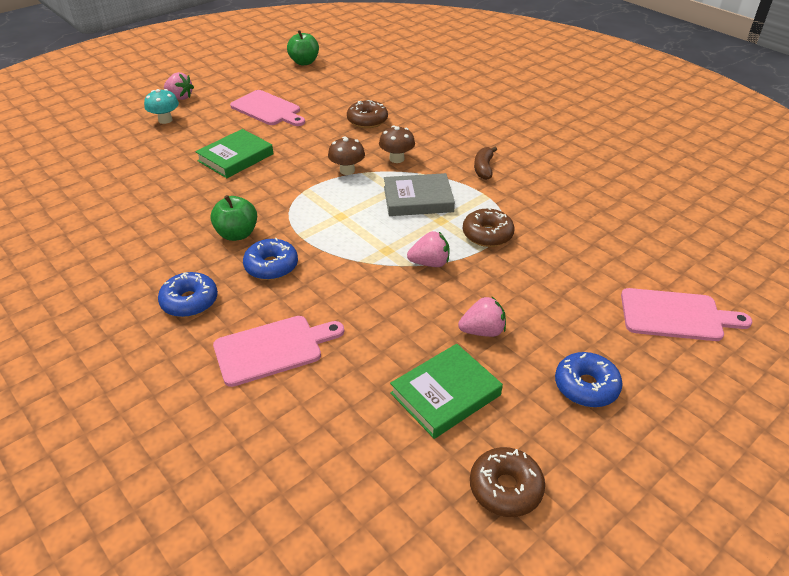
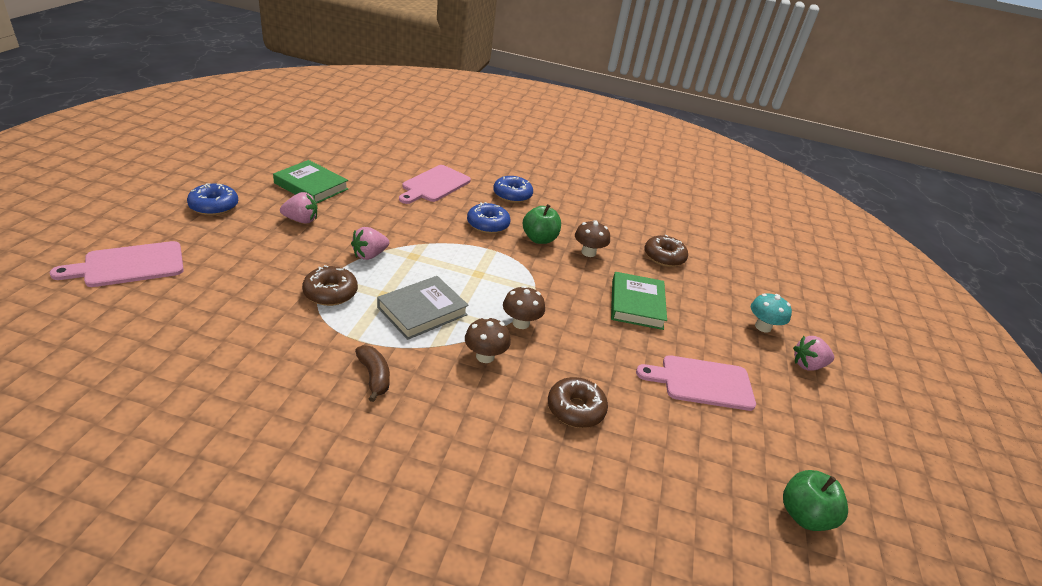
camera: 140 degrees right, 5 degrees down
green book [390,344,503,439] -> green book turned 75 degrees counterclockwise [273,160,349,204]
pink strawberry [458,296,506,337] -> pink strawberry turned 135 degrees counterclockwise [280,192,317,224]
brown donut [470,447,545,517] -> brown donut moved to [644,235,688,267]
none -> brown mushroom [575,220,610,257]

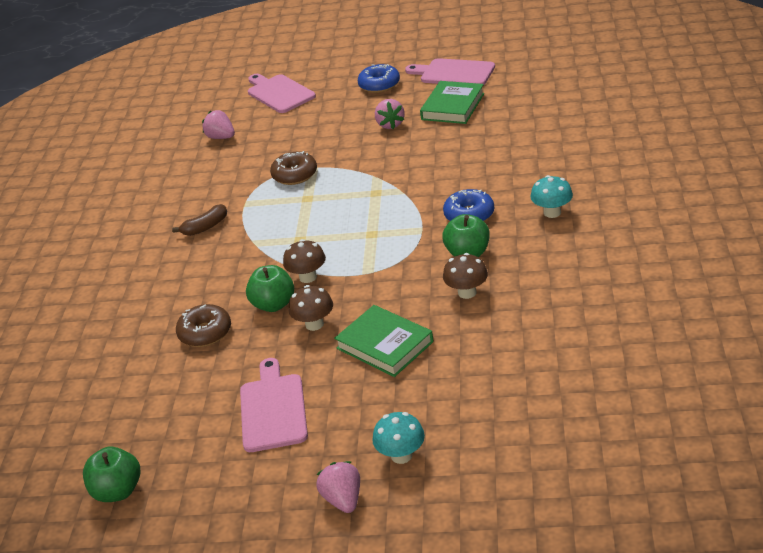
camera: 90 degrees right, 0 degrees up
pink strawberry [351,227,389,260] -> pink strawberry moved to [202,110,235,139]
grey book [377,276,469,340] -> none
pink cutting board [399,165,471,204] -> pink cutting board moved to [405,58,495,85]
brown mushroom [465,317,511,363] -> brown mushroom moved to [289,285,333,331]
blue donut [493,176,533,203] -> turquoise mushroom [531,175,573,218]
green book [611,272,667,330] -> green book turned 45 degrees clockwise [334,305,434,377]
brown donut [644,235,688,267] -> none
none -> green apple [246,265,294,312]

